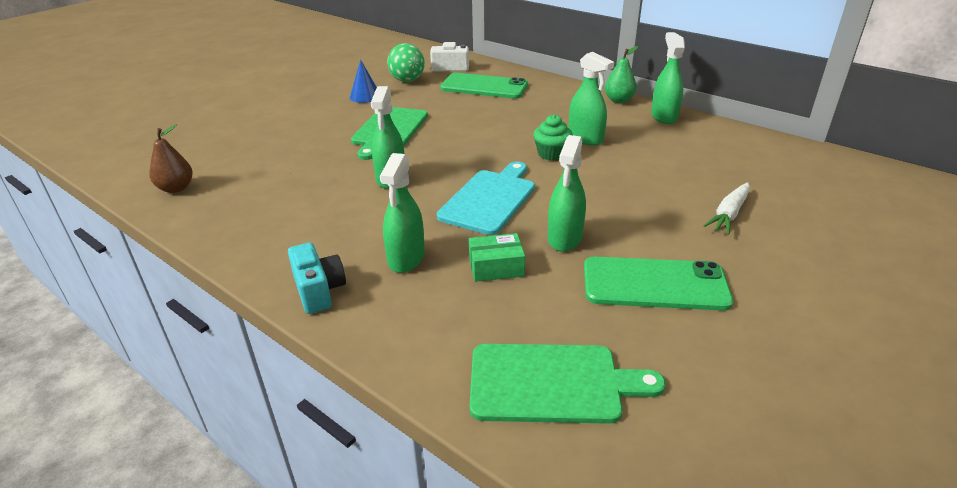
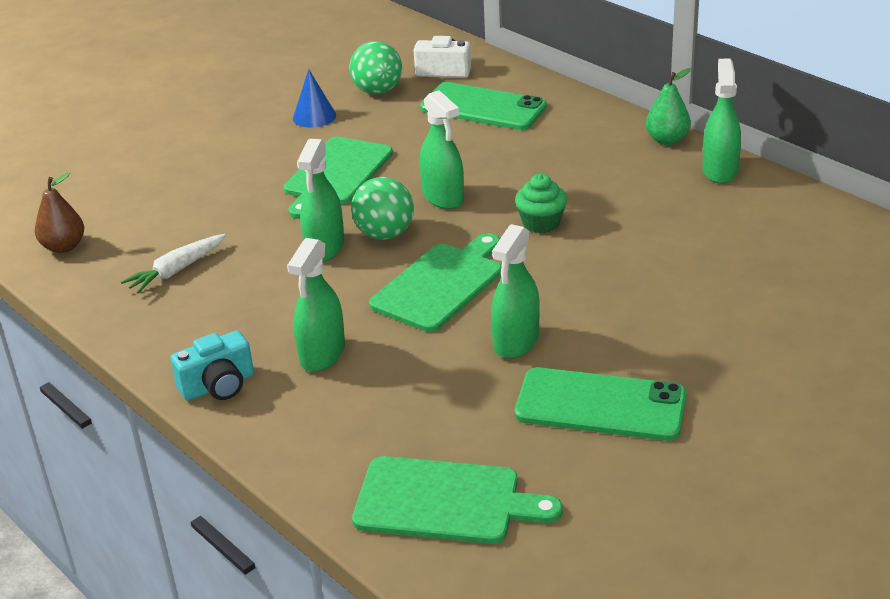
camera: 10 degrees right, 0 degrees up
turquoise camera [288,243,346,314] -> turquoise camera turned 75 degrees clockwise [170,331,254,401]
turquoise cutting board [437,162,535,235] -> green cutting board [369,233,502,332]
green box [469,233,525,282] -> none
green spray bottle [569,52,614,146] -> green spray bottle moved to [420,90,464,209]
white carrot [703,182,750,234] -> white carrot moved to [121,234,226,294]
none -> green ball [351,177,414,240]

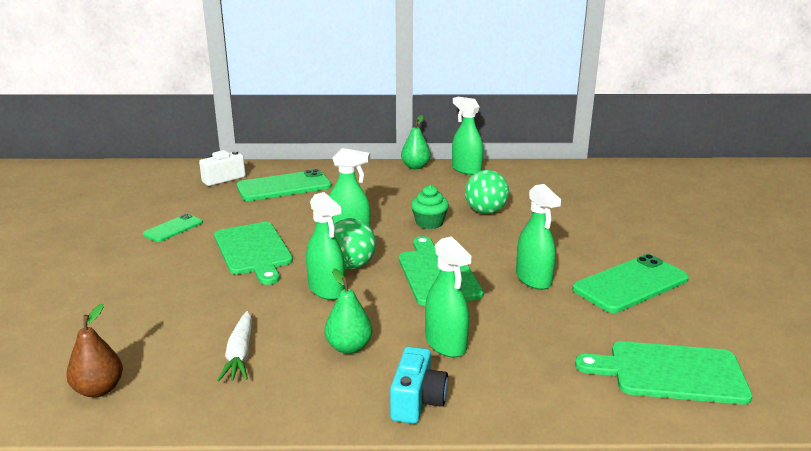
camera: 50 degrees left, 10 degrees down
blue cone [293,69,336,128] -> green phone [143,214,203,242]
green ball [349,41,402,95] -> green ball moved to [465,170,509,214]
green cutting board [352,456,563,544] -> green cutting board turned 135 degrees counterclockwise [575,341,752,405]
none -> green pear [324,269,372,354]

